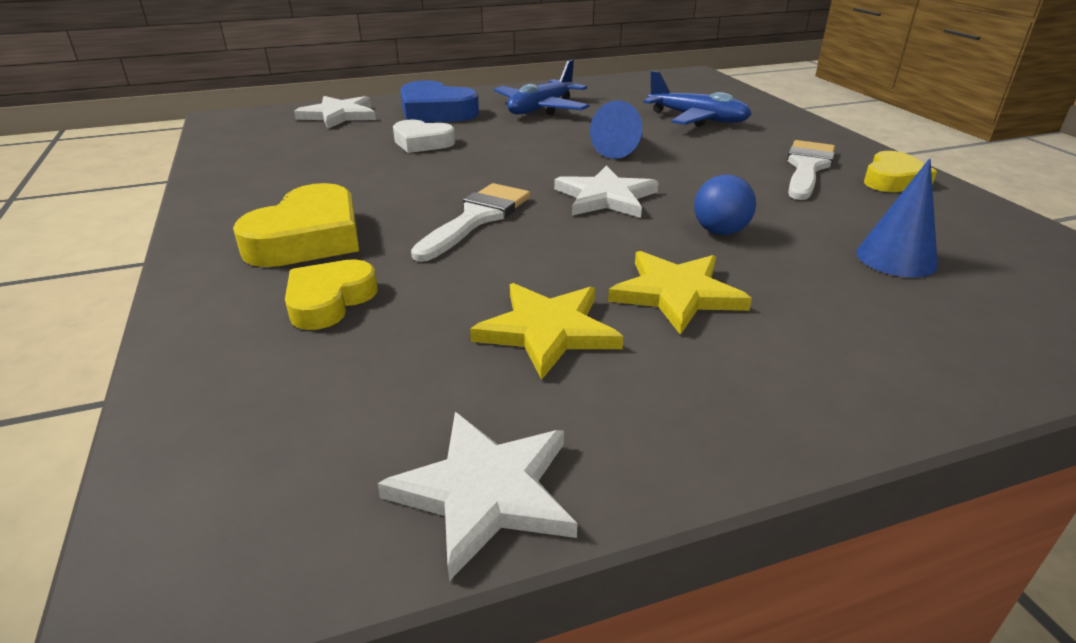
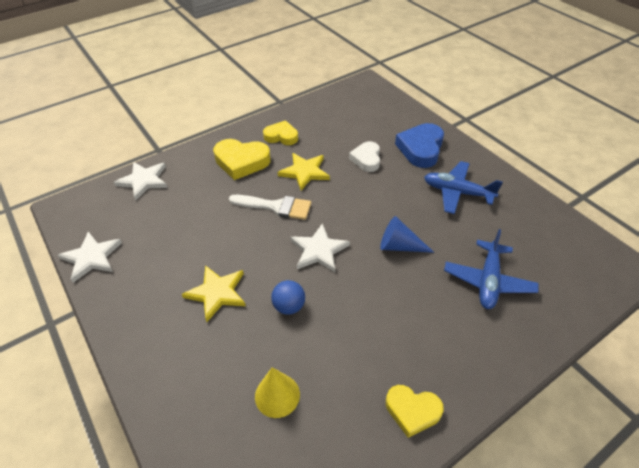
camera: 75 degrees right, 15 degrees up
yellow heart [285,259,378,330] -> yellow heart moved to [263,120,298,145]
white star [294,96,376,129] -> white star moved to [114,162,168,200]
yellow star [470,283,624,380] -> yellow star moved to [278,153,330,191]
white brush [787,140,835,200] -> none
blue cone [856,158,938,278] -> yellow cone [255,367,300,418]

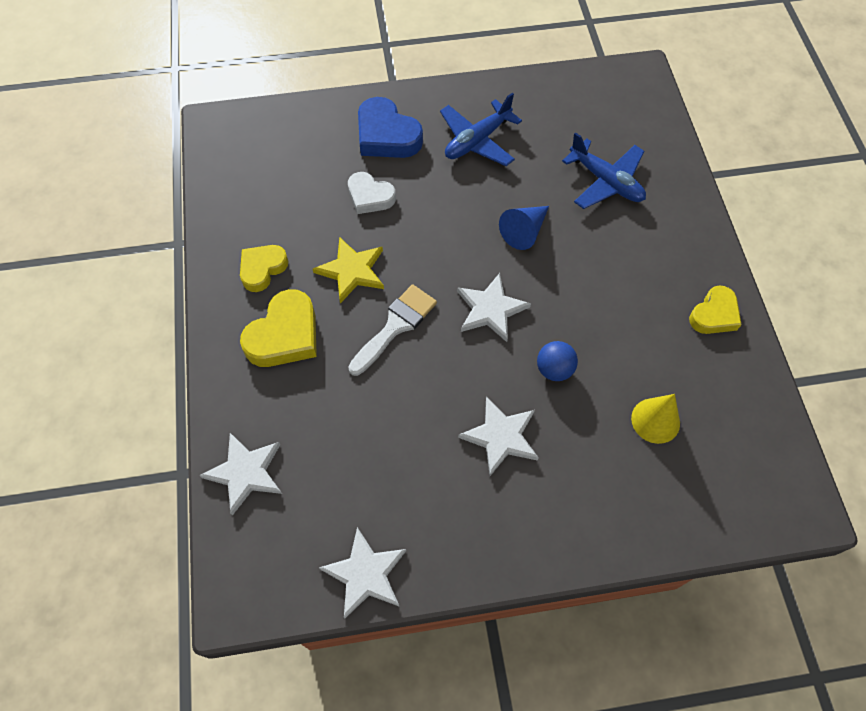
camera: 65 degrees left, 15 degrees up
yellow star [182,265,246,322] -> white star [458,396,538,476]

